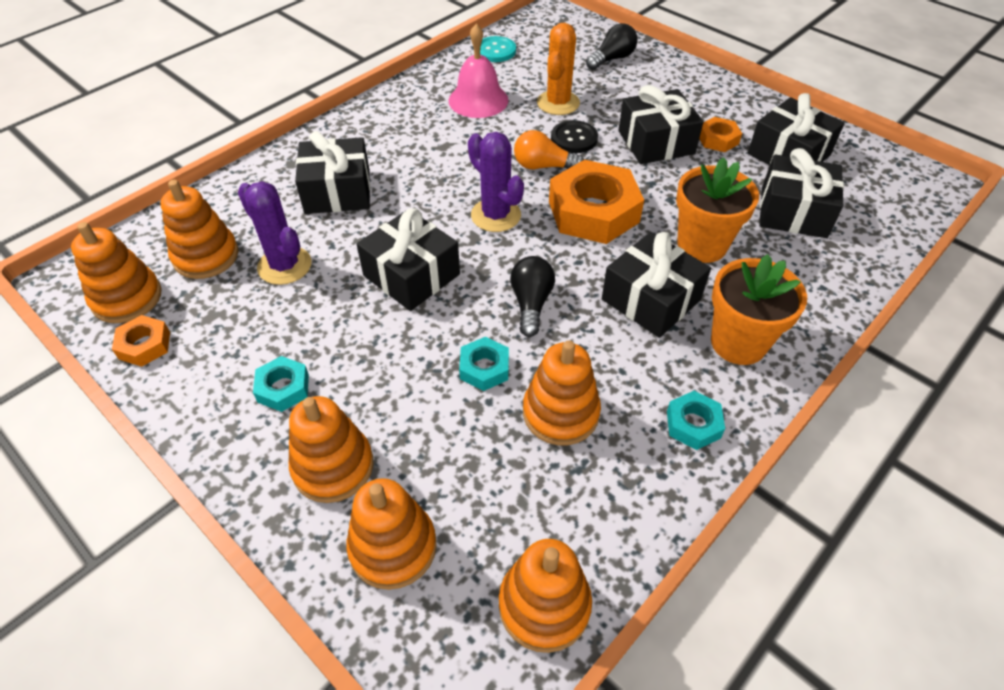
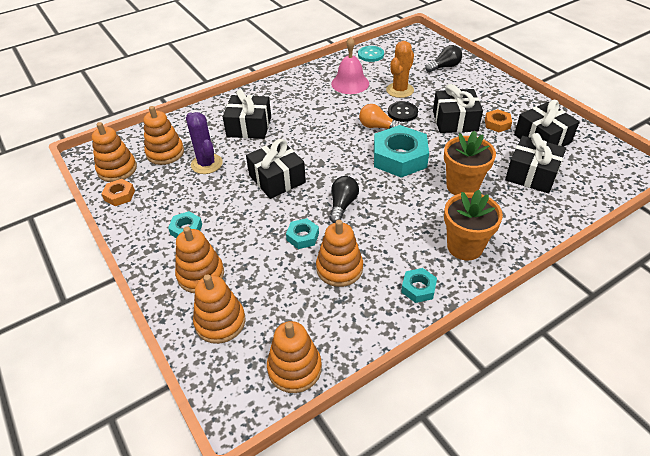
camera: 15 degrees right, 5 degrees down
purple cactus [468,132,524,232] -> none
orange nut [549,160,644,244] -> turquoise nut [374,125,429,178]
black gift [602,232,711,338] -> none

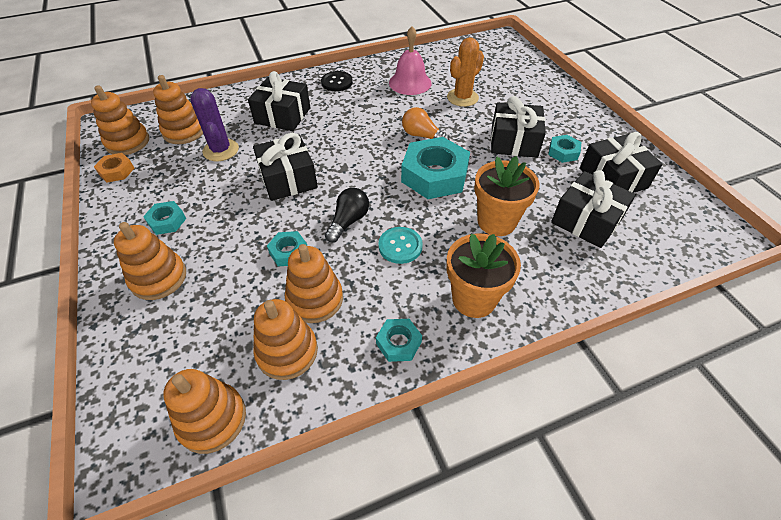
camera: 10 degrees right, 5 degrees up
orange stacking toy [193,274,246,344] -> orange stacking toy moved to [253,299,318,380]
turquoise button [358,46,384,62] -> turquoise button moved to [378,227,423,264]
black button [388,102,418,122] -> black button moved to [321,71,353,91]
black light bulb [425,45,462,72] -> none
orange nut [485,109,512,132] -> turquoise nut [548,135,581,163]

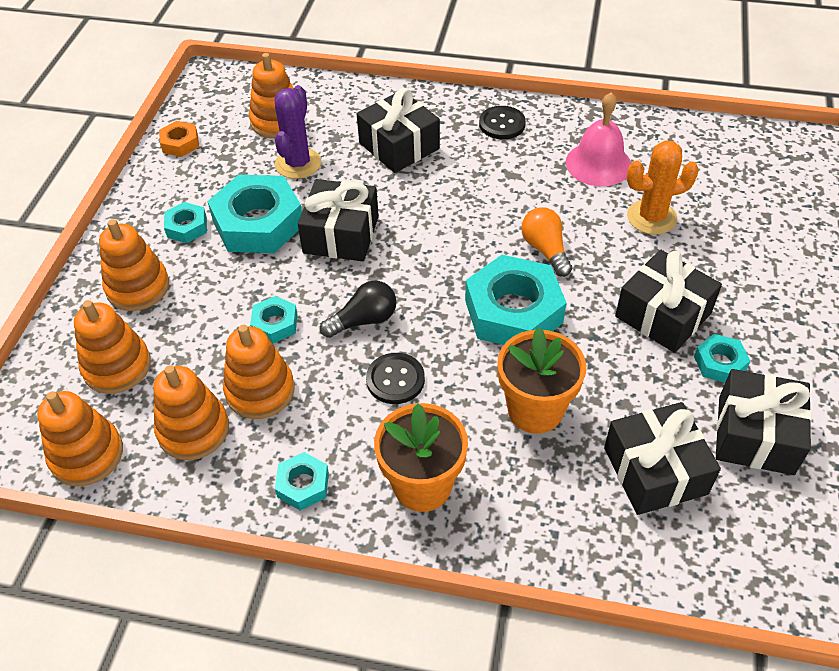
camera: 35 degrees right, 0 degrees up
orange stacking toy [91,85,149,155] -> orange stacking toy moved to [74,300,151,394]
turquoise button [378,227,423,264] -> black button [366,353,425,404]
none -> turquoise nut [207,175,302,253]

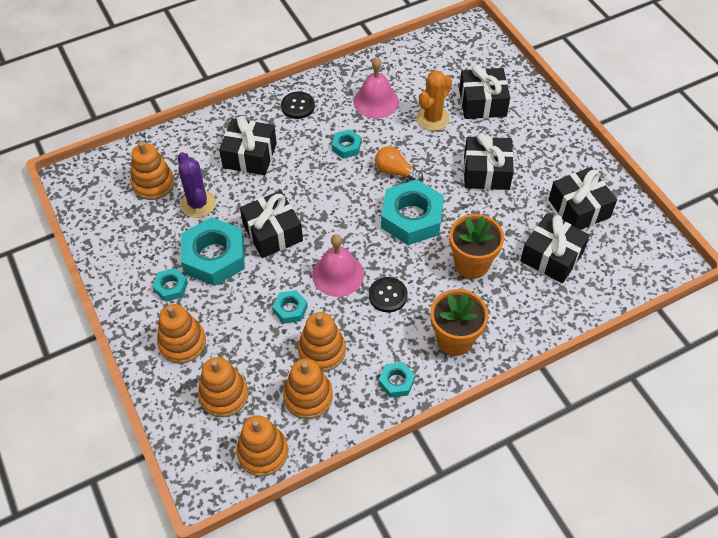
camera: 40 degrees left, 5 degrees up
orange nut [159,121,199,157] -> none
black light bulb [320,280,397,338] -> pink bell [312,234,364,297]
turquoise nut [694,334,750,383] -> turquoise nut moved to [332,129,361,159]
none -> black gift [459,65,510,119]

